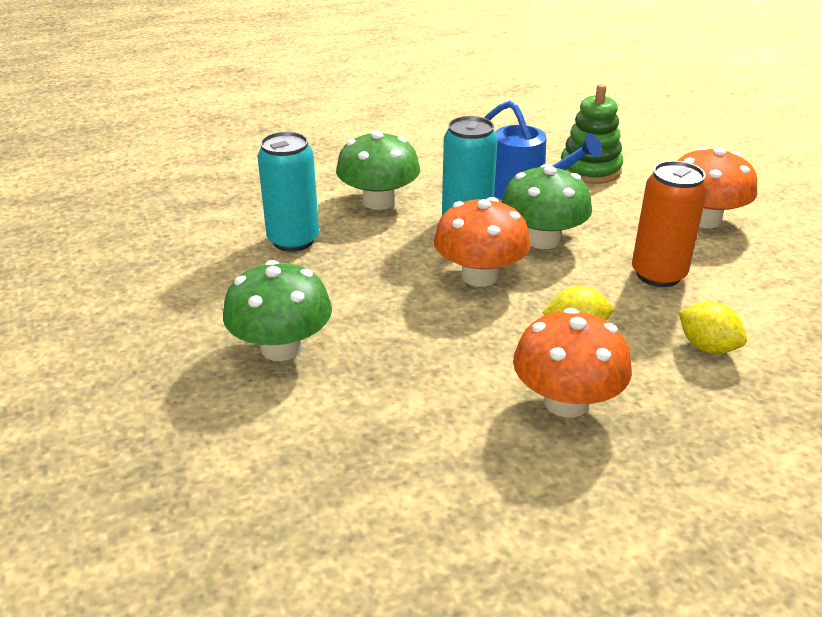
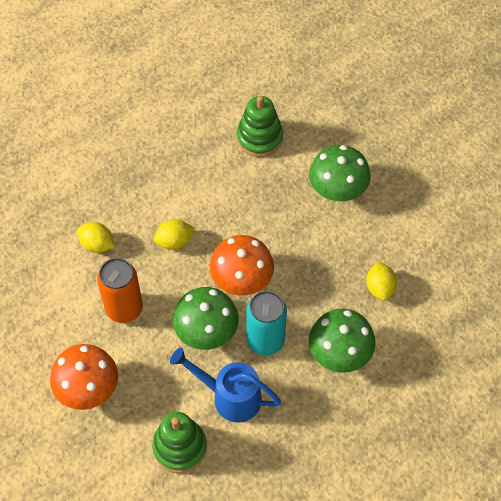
camera: 165 degrees right, 25 degrees up
turquoise can [257,132,319,252] -> yellow lemon [366,261,397,301]
orange mushroom [513,308,632,418] -> none
none -> green stacking toy [237,96,283,157]

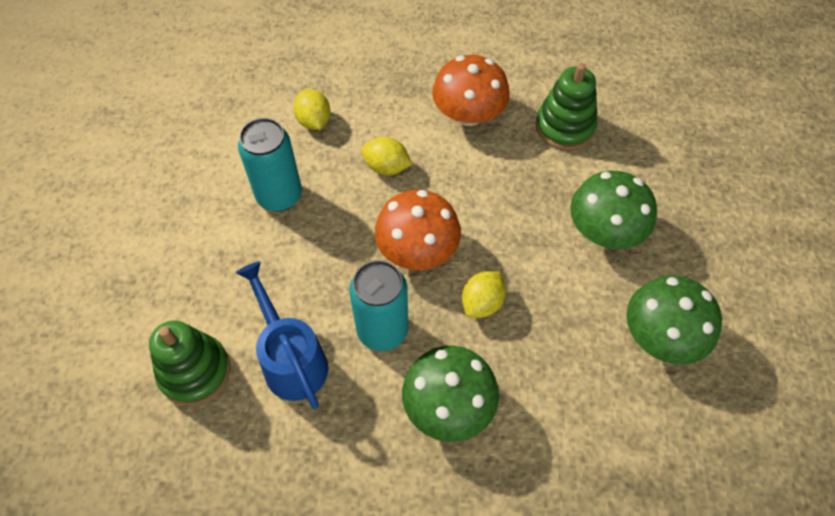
camera: 40 degrees right, 0 degrees up
orange mushroom [50,344,118,410] -> orange mushroom moved to [432,55,510,126]
orange can [97,258,143,323] -> turquoise can [238,118,302,211]
green mushroom [173,287,239,350] -> green mushroom moved to [627,275,722,365]
yellow lemon [366,261,397,301] -> yellow lemon moved to [462,271,506,318]

